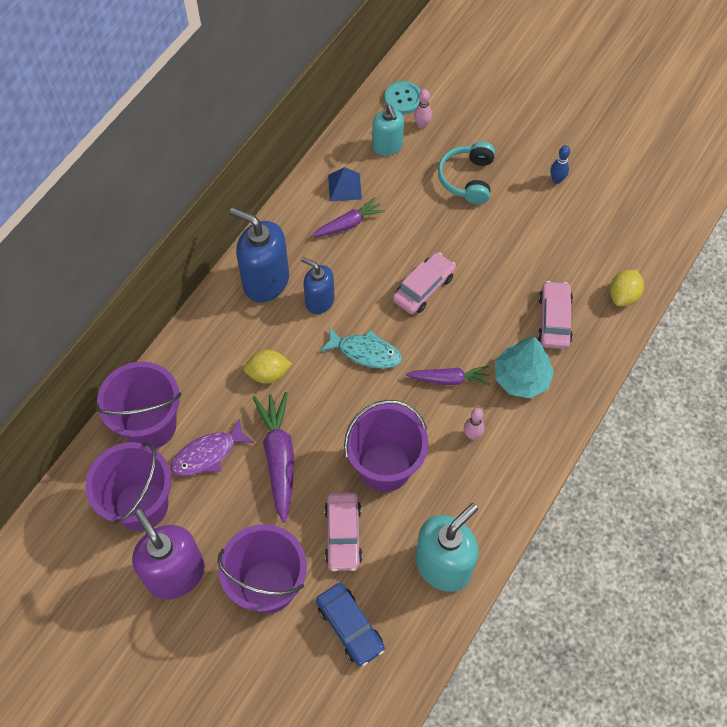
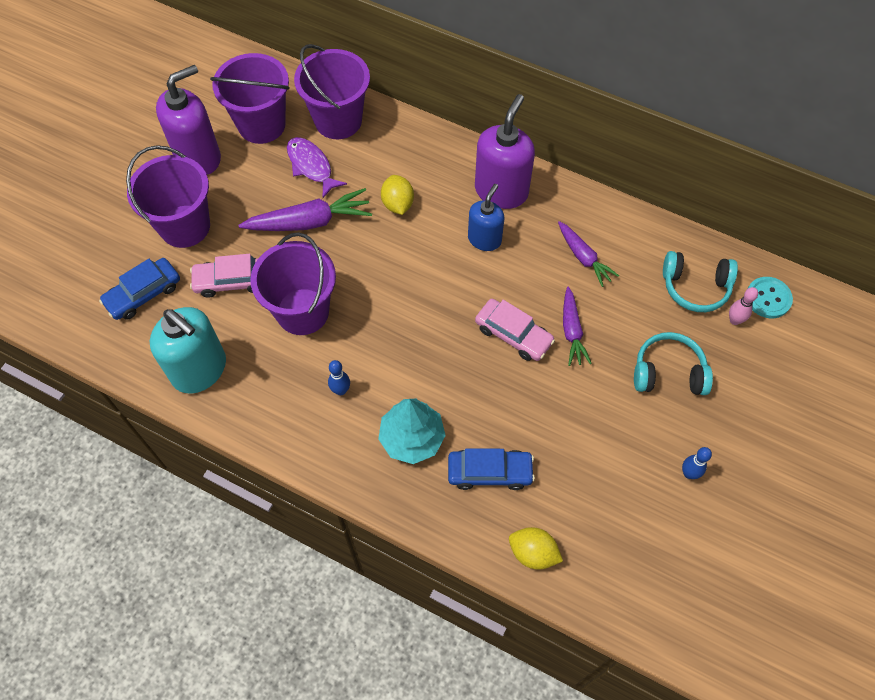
camera: 85 degrees right, 0 degrees up
blue soap dispenser [229,207,289,302] -> purple soap dispenser [475,94,535,209]
turquoise fish [320,326,402,369] -> none
blue pyramid [328,167,362,201] -> none
turquoise soap dispenser [372,105,404,156] -> turquoise headphones [663,251,738,312]
purple carrot [406,366,490,386] -> purple carrot moved to [563,287,592,366]
pink bowling pin [464,408,484,440] -> blue bowling pin [328,360,350,395]
pink car [538,281,573,349] -> blue car [448,448,535,490]

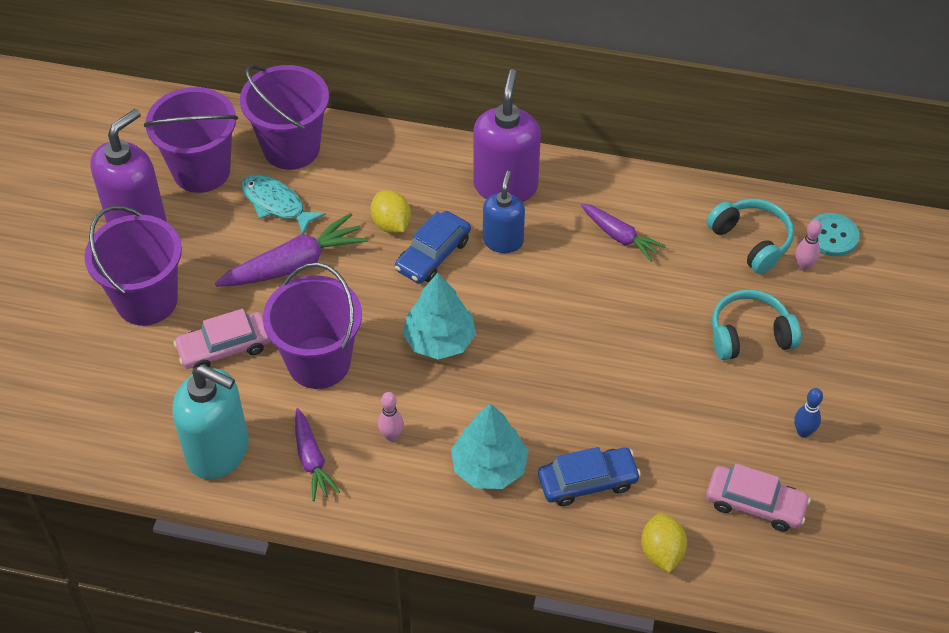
camera: 15 degrees left, 10 degrees down
blue car [99,258,180,320] -> blue car moved to [395,211,471,284]
purple fish [287,137,347,198] -> turquoise fish [241,174,326,234]
blue bowling pin [328,360,350,395] -> pink bowling pin [378,392,404,441]
pink car [475,299,555,361] -> pink car moved to [706,464,811,531]
yellow lemon [509,527,563,569] -> yellow lemon turned 75 degrees clockwise [641,513,687,573]
purple carrot [563,287,592,366] -> purple carrot moved to [295,408,340,501]
turquoise headphones [663,251,738,312] -> turquoise headphones turned 120 degrees counterclockwise [706,199,794,274]
none -> turquoise tree [402,273,476,360]

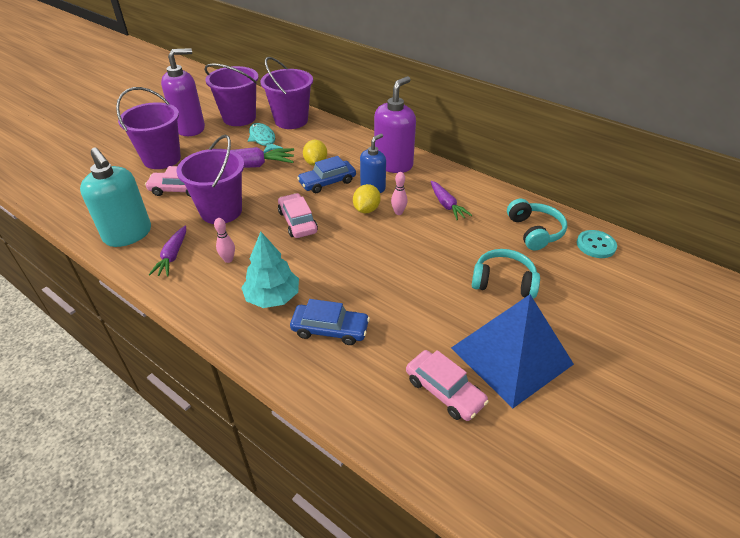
camera: 25 degrees right, 10 degrees down
turquoise tree [402,273,476,360] -> pink car [278,193,318,238]
yellow lemon [641,513,687,573] -> yellow lemon moved to [353,184,381,213]
blue bowling pin [794,388,823,438] -> blue pyramid [451,295,574,408]
pink bowling pin [795,220,822,271] -> pink bowling pin moved to [391,172,408,215]

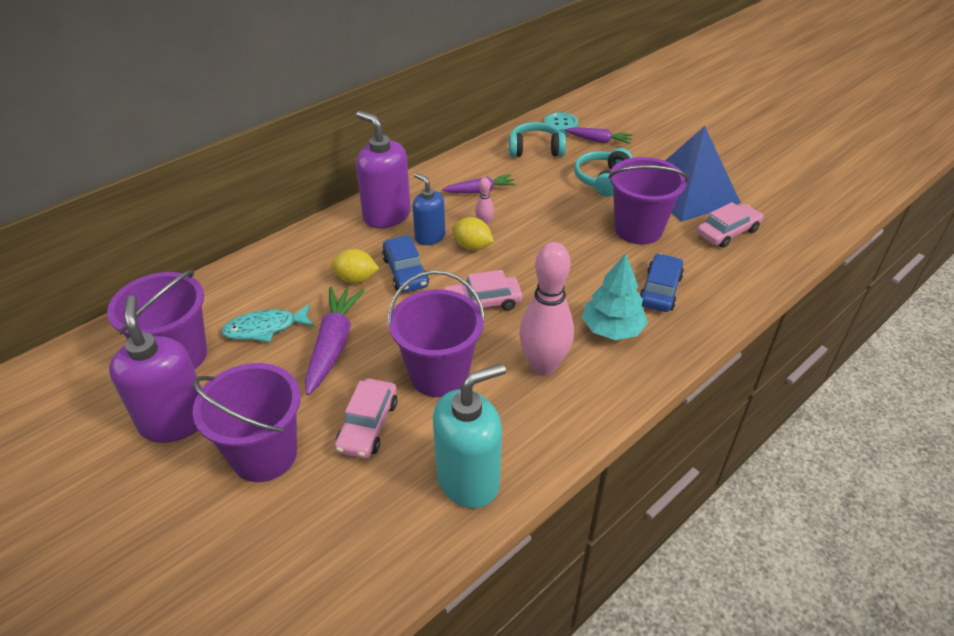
camera: 80 degrees left, 0 degrees up
purple carrot [149,226,186,277] -> purple carrot moved to [565,127,633,144]
pink bowling pin [214,218,235,263] -> pink bowling pin [519,242,574,376], size x2.30
purple bucket [261,57,313,129] -> purple bucket moved to [608,157,689,244]

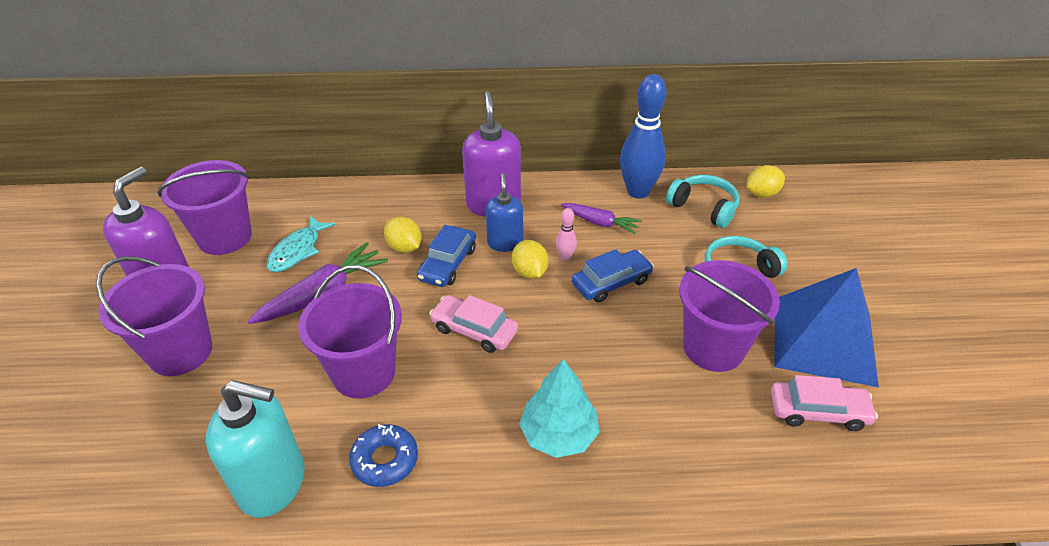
camera: 40 degrees right, 0 degrees up
turquoise fish [221,304,314,342] -> turquoise fish turned 90 degrees counterclockwise [266,216,336,272]
pink car [335,379,397,459] -> none
pink bowling pin [519,242,574,376] -> none
turquoise button [544,112,578,133] -> yellow lemon [746,165,785,198]
purple carrot [565,127,633,144] -> none
blue car [639,253,684,312] -> blue car moved to [572,249,654,302]
none -> blue donut [349,424,418,487]
none -> blue bowling pin [620,74,666,199]

